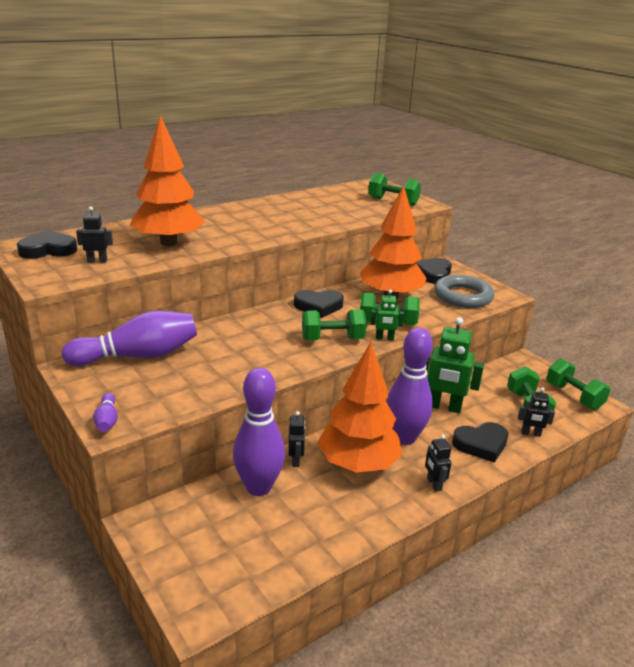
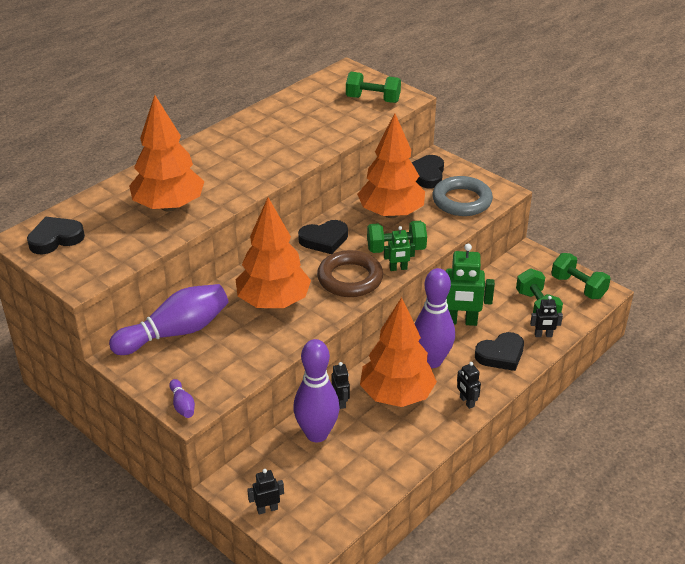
camera: 10 degrees left, 10 degrees up
black robot [76,207,113,262] -> black robot moved to [247,469,284,515]
green dumbbell [302,309,367,340] -> brown ring [317,250,383,297]
none -> orange tree [235,197,311,308]

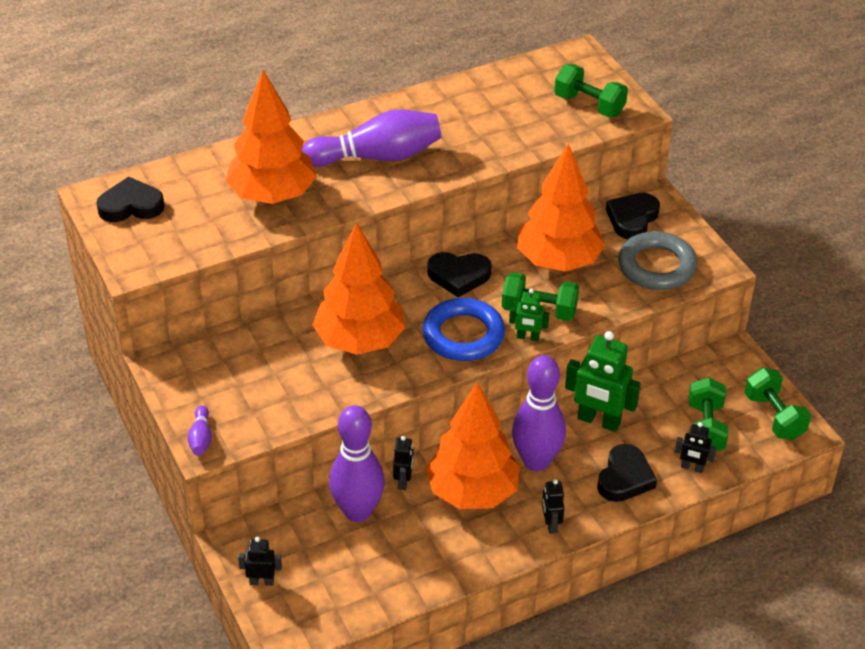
camera: 20 degrees right, 5 degrees up
purple bowling pin [109,284,229,355] -> purple bowling pin moved to [302,109,442,167]
brown ring [317,250,383,297] -> blue ring [422,298,505,361]
black heart [475,332,524,371] -> black heart turned 60 degrees counterclockwise [597,444,657,502]

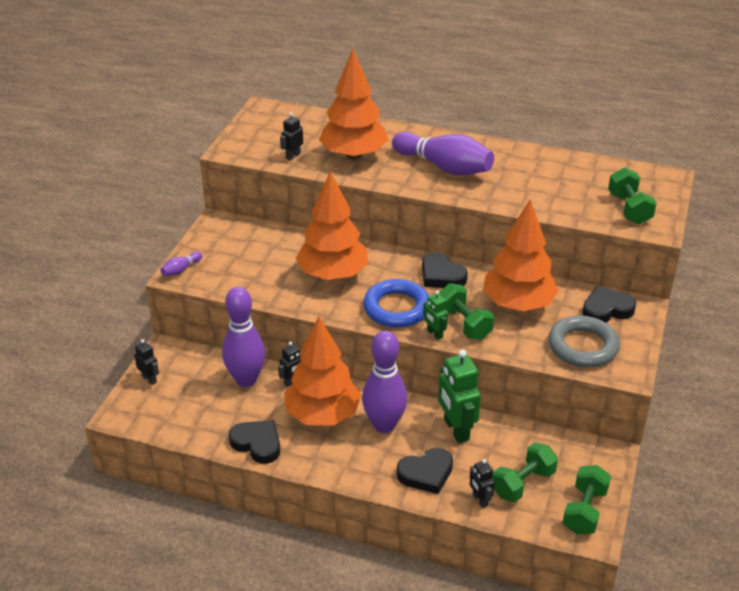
camera: 45 degrees right, 5 degrees down
black heart [97,176,165,222] -> black heart moved to [229,420,280,464]
black robot [542,479,564,534] -> black robot moved to [280,112,303,160]

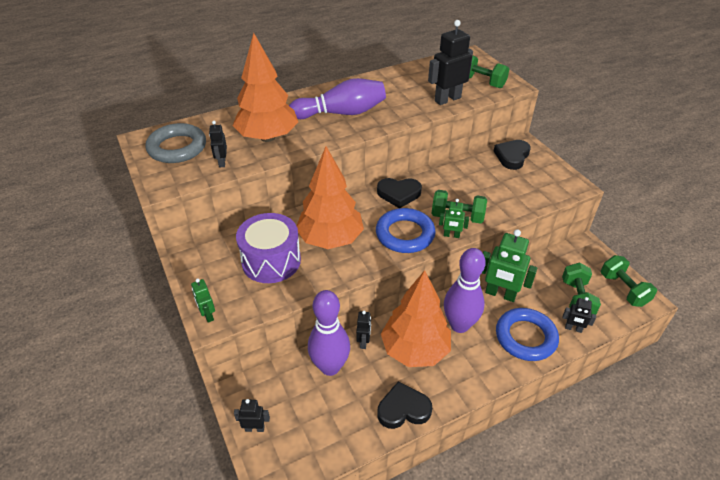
camera: 45 degrees left, 5 degrees up
purple bowling pin [160,252,202,276] -> green robot [191,278,215,323]
black heart [397,448,453,494] -> blue ring [496,308,559,361]
orange tree [483,199,559,311] -> none
grey ring [548,316,620,368] -> grey ring moved to [145,123,206,163]
none -> purple drum [236,213,301,283]
none -> black robot [428,20,473,105]

